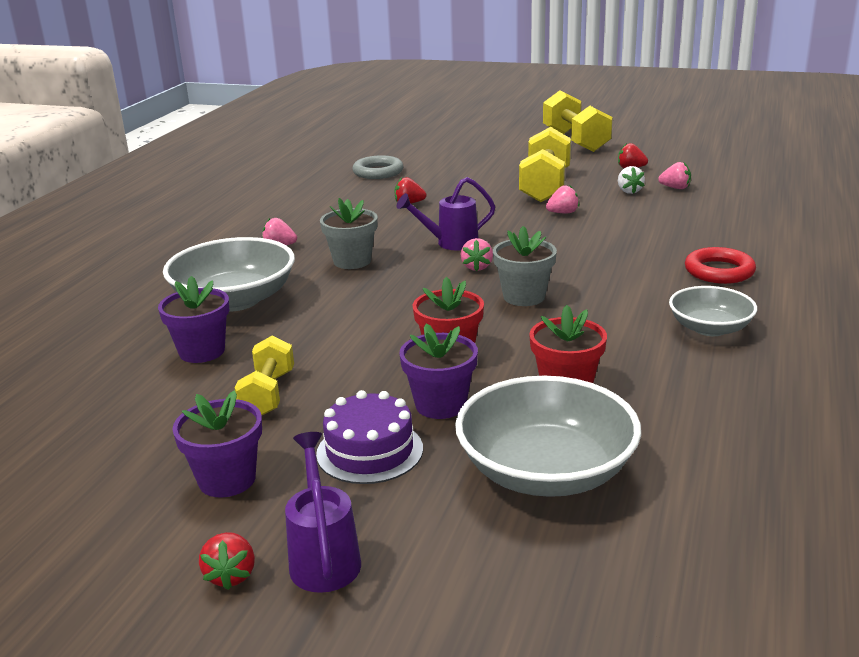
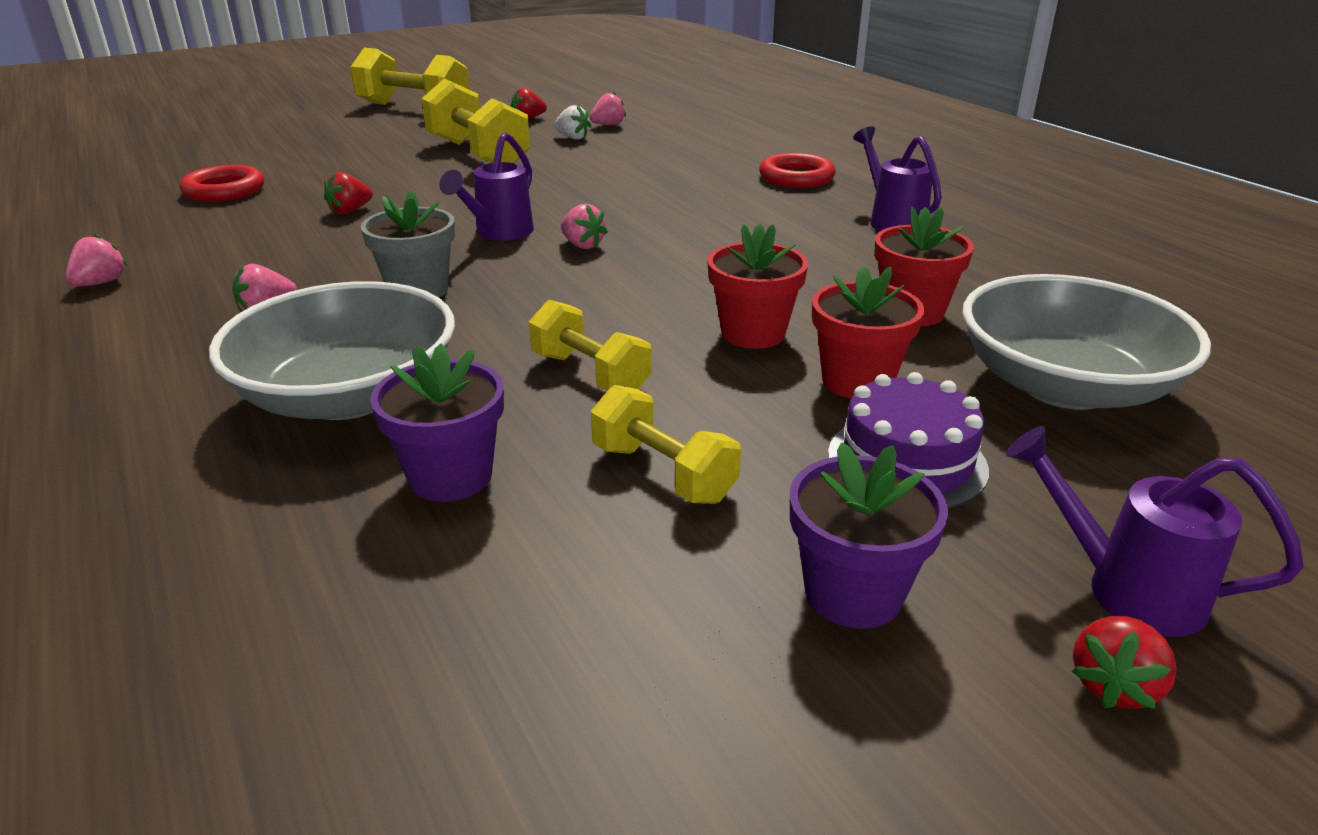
camera: 50 degrees left, 5 degrees up
red strawberry [199,532,255,590] -> red strawberry turned 90 degrees clockwise [1072,616,1177,709]
grey ring [352,155,403,179] -> red ring [179,165,264,202]
purple flower pot [399,323,478,419] -> red flower pot [812,266,924,398]
grey flower pot [493,226,557,306] -> none
pink strawberry [546,185,579,213] -> pink strawberry moved to [66,234,127,286]
grey bowl [669,286,757,336] -> purple watering can [853,126,942,231]
none -> yellow dumbbell [529,300,652,391]

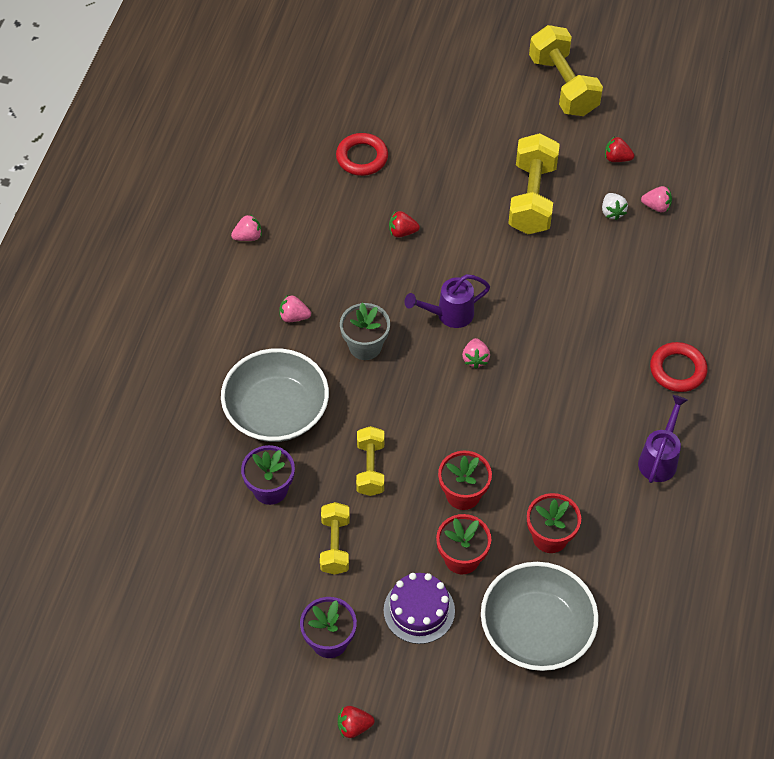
camera: 45 degrees right, 25 degrees up
purple watering can [1006,426,1304,637] -> none

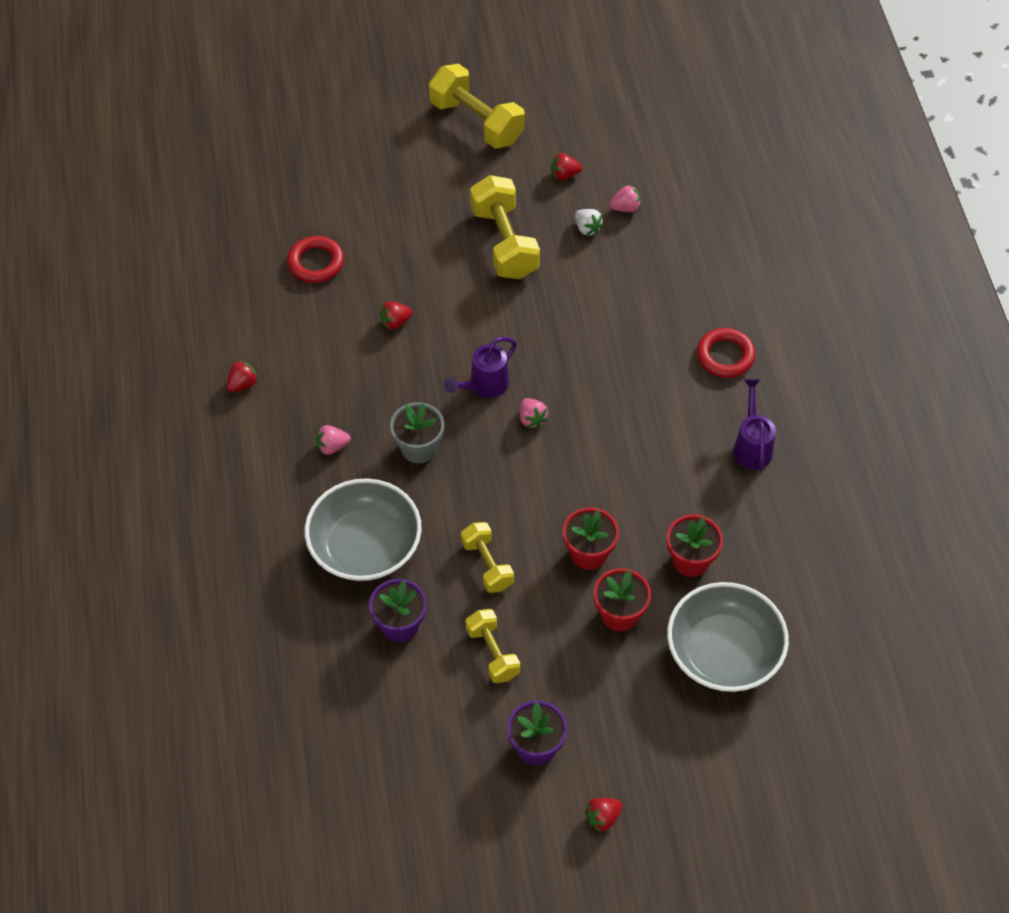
camera: 25 degrees left, 0 degrees up
pink strawberry [231,214,262,241] -> red strawberry [226,360,258,393]
purple cake [384,573,455,644] -> none

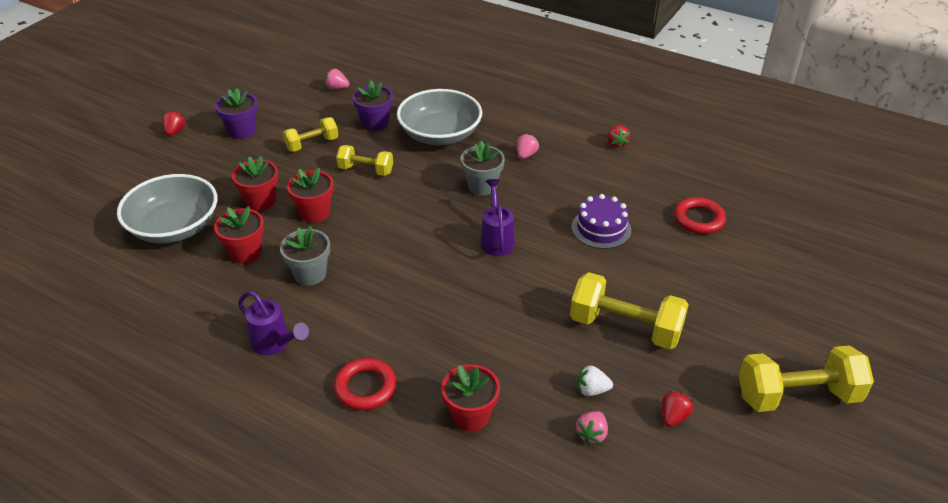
camera: 130 degrees right, 15 degrees down
red strawberry [380,301,413,330] -> purple cake [572,194,631,249]
yellow dumbbell [466,609,520,683] -> yellow dumbbell turned 45 degrees counterclockwise [283,117,338,152]
pink strawberry [520,398,548,428] -> pink strawberry moved to [325,69,349,89]
none -> grey flower pot [280,226,330,286]
none -> red flower pot [441,364,500,432]

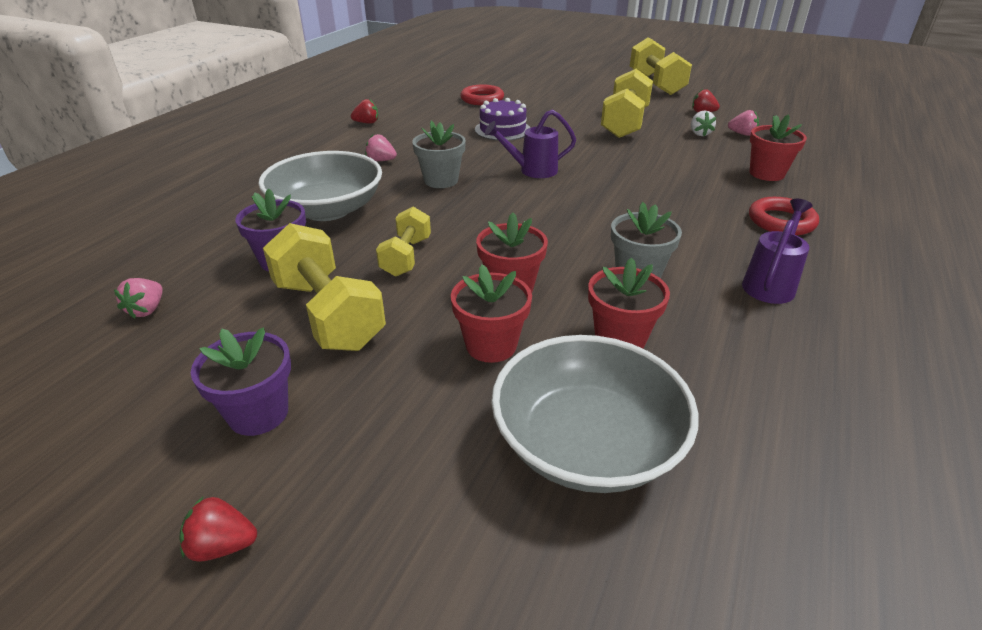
camera: 95 degrees left, 5 degrees down
yellow dumbbell [283,117,338,152] -> yellow dumbbell [263,223,386,351], size x1.67

